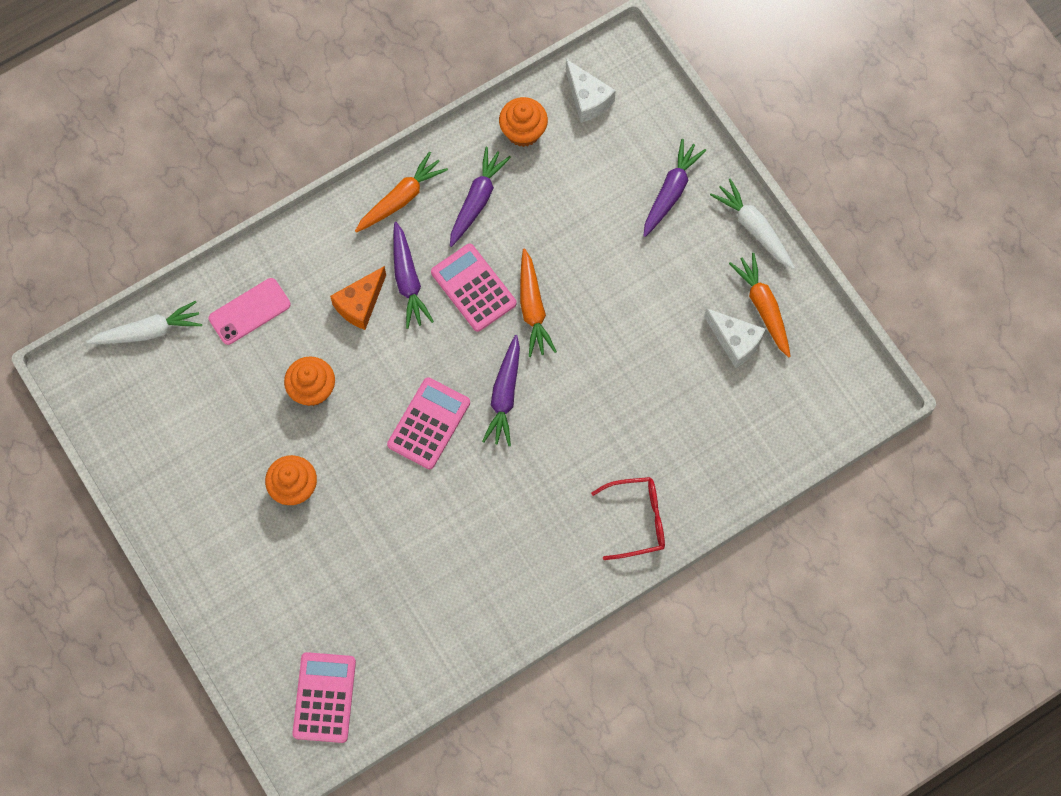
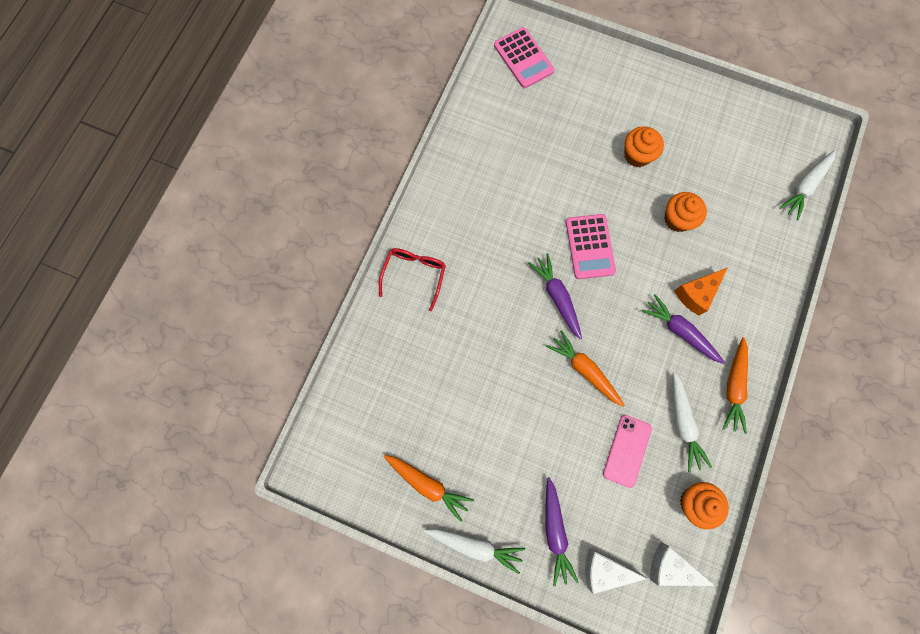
camera: 145 degrees right, 5 degrees up
pink phone [209,278,291,345] -> pink phone moved to [603,415,652,488]
orange cheese [330,266,386,330] -> orange cheese turned 135 degrees counterclockwise [674,268,727,315]
pink calculator [431,244,517,332] -> none
purple carrot [450,147,511,247] -> white carrot [673,372,712,472]
red glasses [591,477,665,560] -> red glasses turned 150 degrees clockwise [379,248,446,311]
white cheese [704,308,765,368] -> white cheese moved to [585,547,648,594]

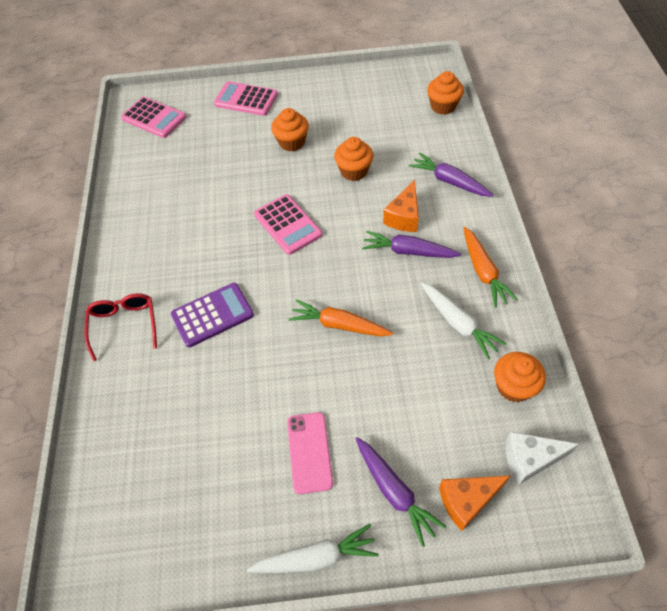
camera: 25 degrees left, 20 degrees down
orange carrot [383,455,474,522] -> none
purple carrot [529,253,582,340] -> purple carrot moved to [409,153,494,197]
white cheese [585,547,648,594] -> orange cheese [439,476,510,531]
pink phone [603,415,652,488] -> pink phone moved to [287,412,333,494]
white carrot [779,150,836,220] -> orange cupcake [427,71,464,115]
none -> purple calculator [171,283,254,348]
none -> pink calculator [214,81,278,116]

